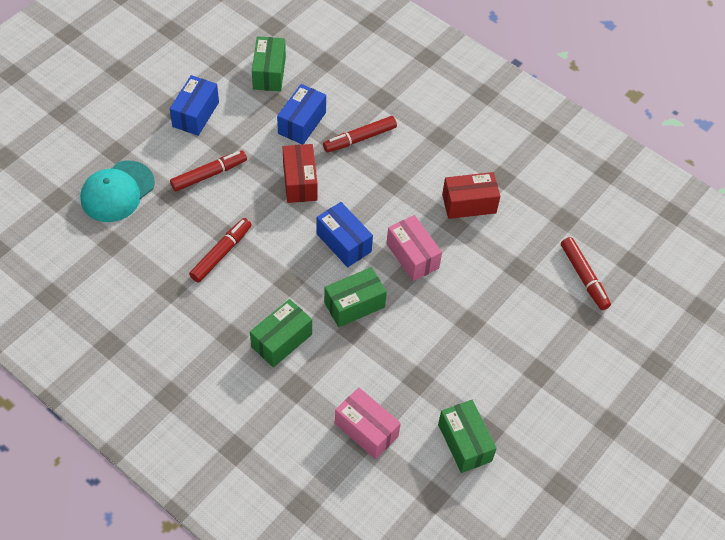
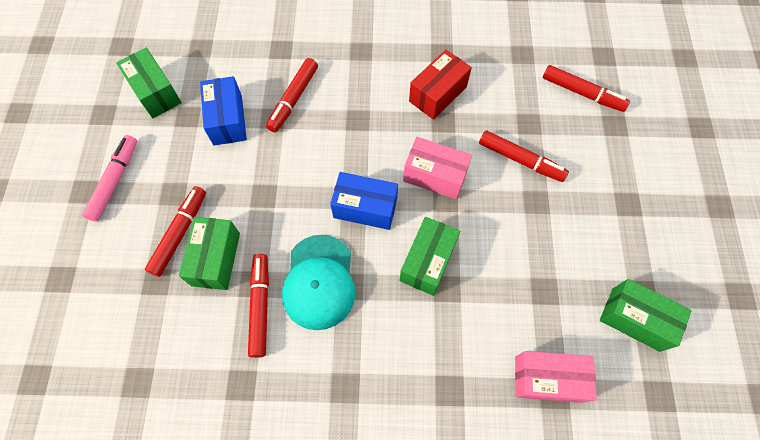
camera: 35 degrees left, 10 degrees up
turquoise cap [80,161,155,222] -> turquoise cap moved to [282,235,355,330]
blue box [170,75,219,136] -> pink marker [82,135,137,222]
green box [250,299,312,368] -> green box moved to [179,217,240,290]
red box [283,144,318,203] -> none
none -> red marker [479,130,569,182]

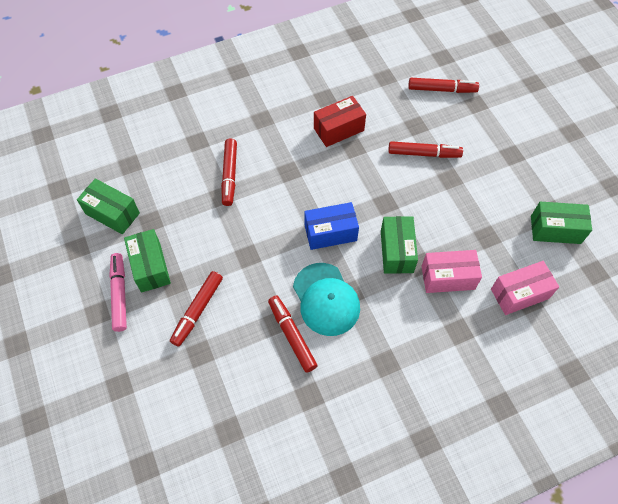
camera: 25 degrees left, 5 degrees down
red marker [145,186,206,277] -> red marker turned 150 degrees counterclockwise [170,271,223,347]
green box [179,217,240,290] -> green box moved to [124,229,171,293]
blue box [200,76,247,146] -> none
pink box [403,137,472,200] -> pink box moved to [422,250,482,293]
red box [409,50,472,120] -> red box turned 45 degrees clockwise [314,96,366,147]

